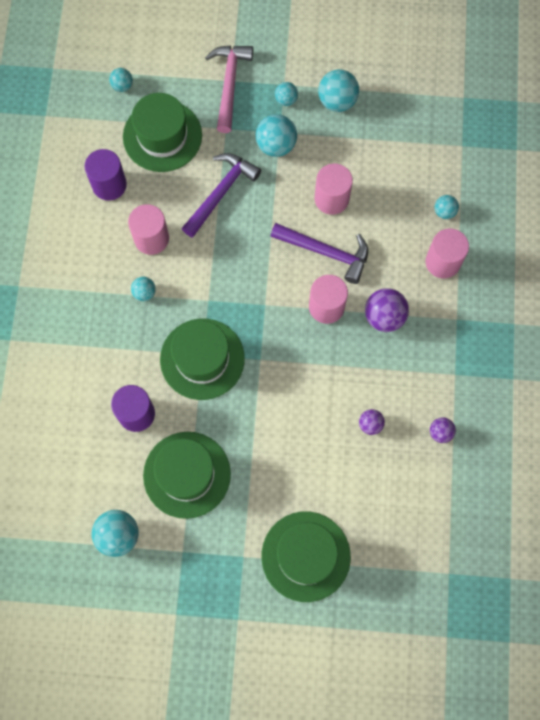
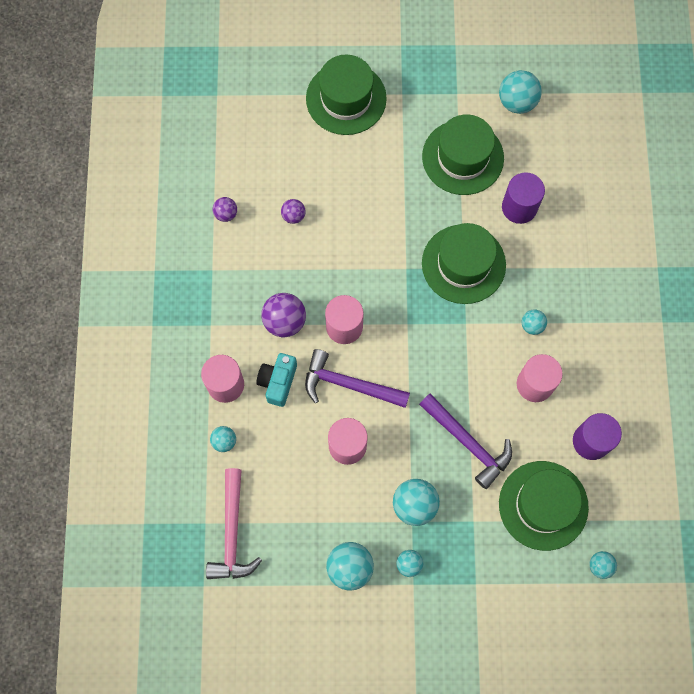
camera: 175 degrees right, 0 degrees up
purple hammer [181,153,261,238] -> purple hammer turned 75 degrees counterclockwise [419,394,512,489]
pink hammer [205,46,253,133] -> pink hammer moved to [206,468,262,579]
none -> turquoise camera [256,353,297,407]

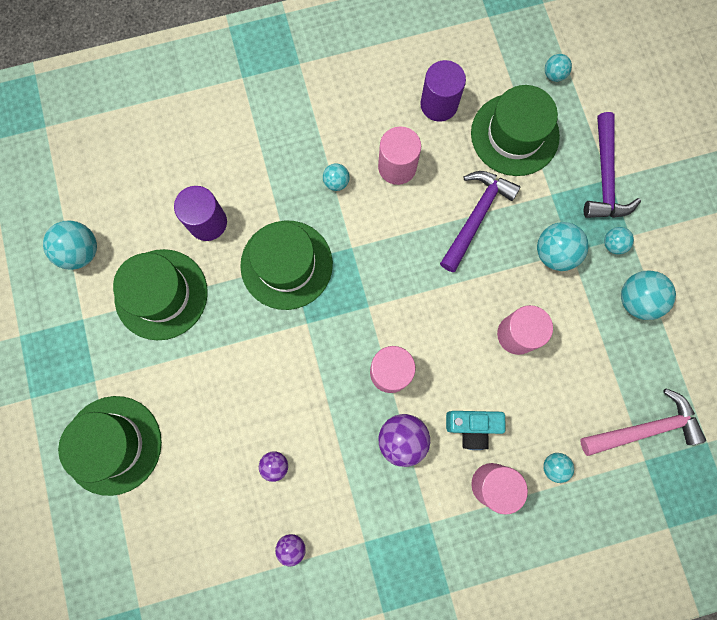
camera: 105 degrees left, 5 degrees up
purple hammer [305,349,410,408] -> purple hammer moved to [584,112,641,218]

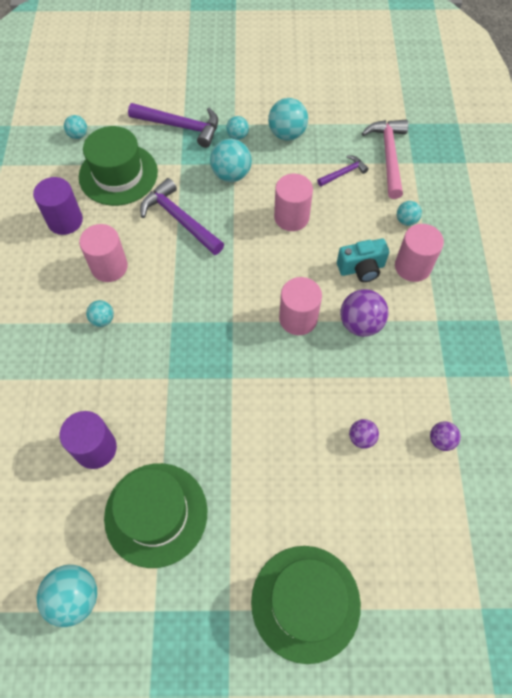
camera: 75 degrees left, 15 degrees down
green hat [240,220,333,310] -> none
turquoise camera [446,411,506,450] -> turquoise camera turned 60 degrees clockwise [337,239,389,282]
none -> purple hammer [317,155,369,186]

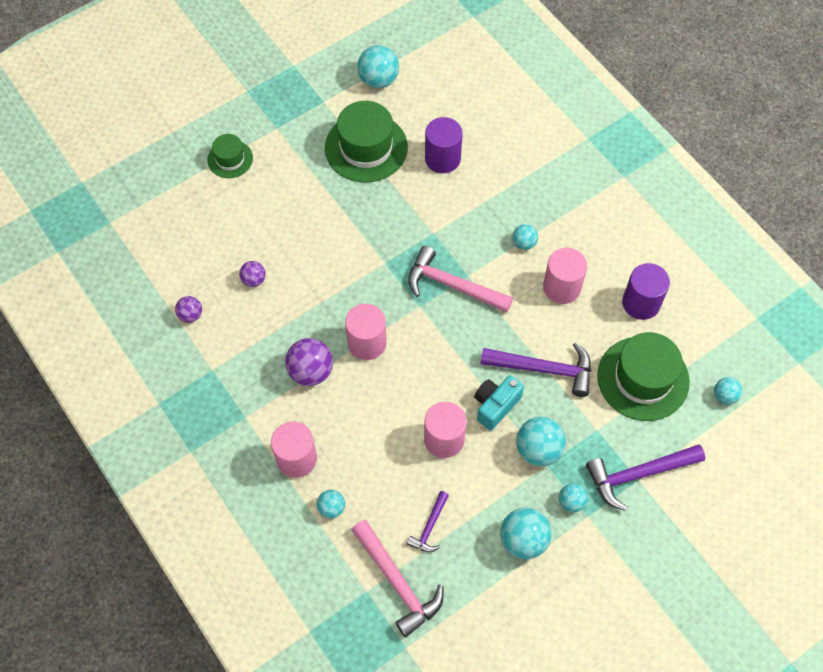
camera: 145 degrees right, 0 degrees up
green hat [251,546,361,664] -> green hat [207,134,253,178], size x0.55
turquoise camera [337,239,389,282] -> turquoise camera moved to [474,375,524,431]
none -> pink hammer [408,246,513,312]

